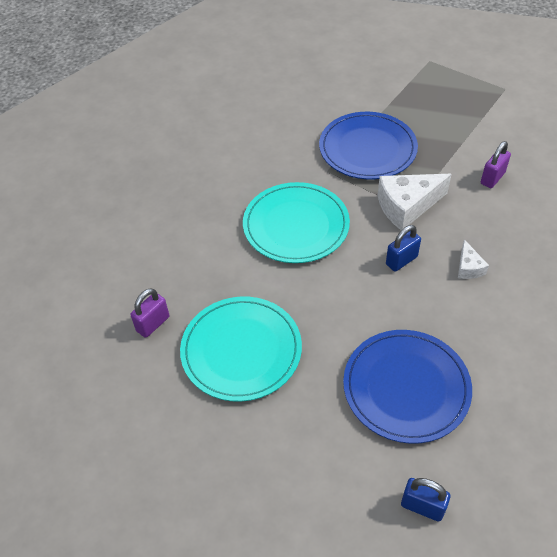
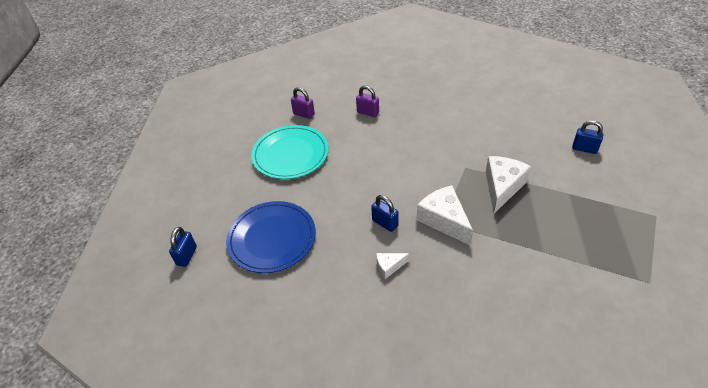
camera: 80 degrees right, 5 degrees down
turquoise plate [243,182,350,263] -> none
blue plate [319,112,418,179] -> white cheese [486,156,531,214]
purple padlock [481,141,511,188] -> purple padlock moved to [356,85,379,117]
none -> blue padlock [572,120,603,154]

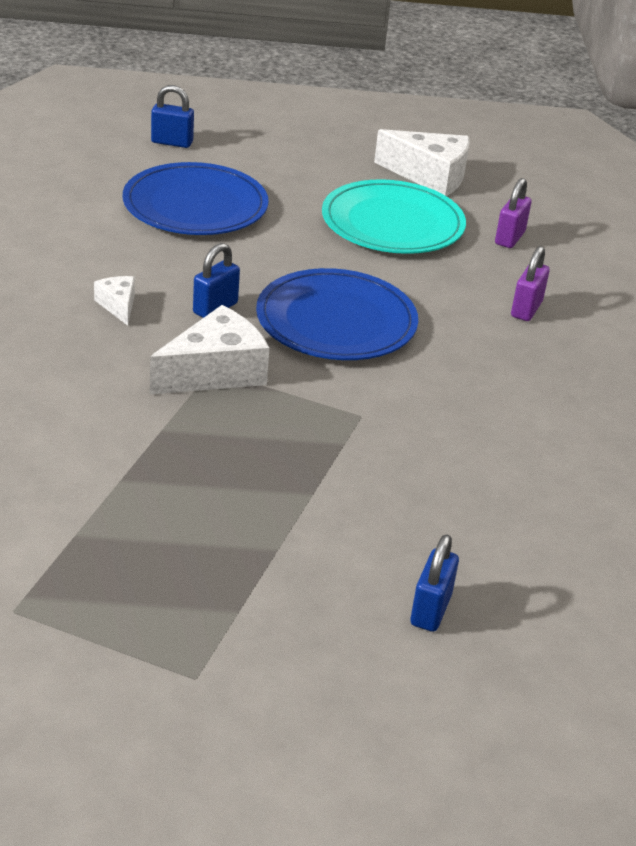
camera: 80 degrees right, 10 degrees down
white cheese [486,156,531,214] -> white cheese moved to [374,129,470,196]
none -> blue plate [256,268,418,360]

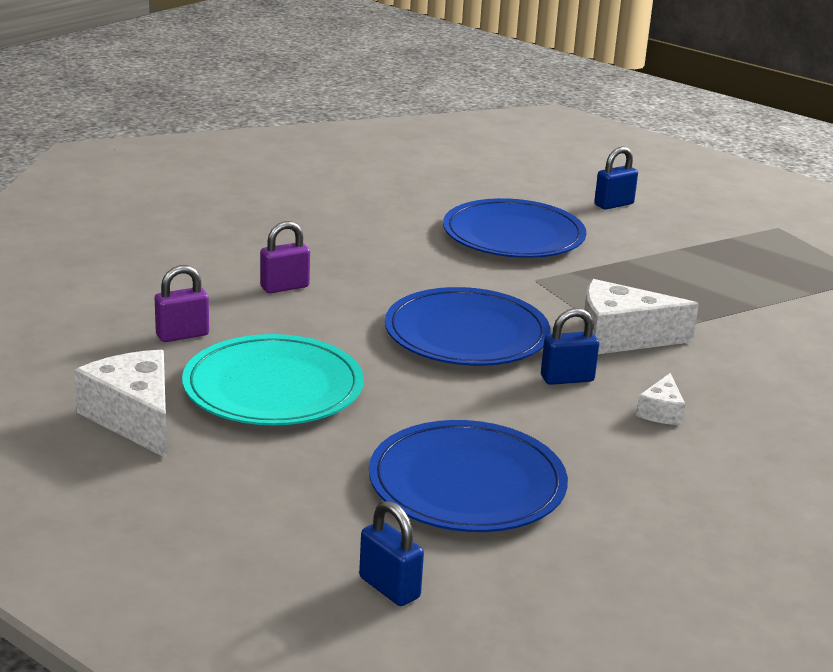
camera: 140 degrees left, 10 degrees down
none -> blue plate [443,198,586,258]

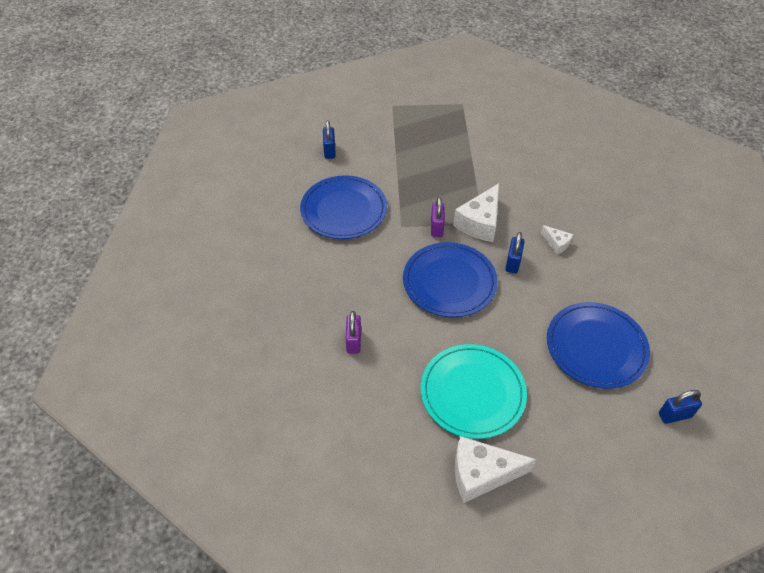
camera: 60 degrees left, 25 degrees up
purple padlock [155,265,209,342] -> purple padlock moved to [431,197,445,237]

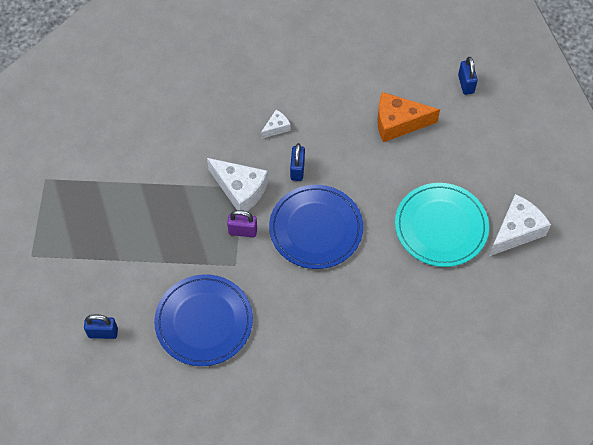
camera: 85 degrees left, 10 degrees up
purple padlock [345,311,361,354] -> none
white cheese [455,436,537,503] -> white cheese turned 135 degrees counterclockwise [489,194,551,256]
blue padlock [505,232,524,273] -> blue padlock turned 75 degrees clockwise [290,143,305,181]
blue plate [547,302,650,389] -> orange cheese [377,92,440,142]

